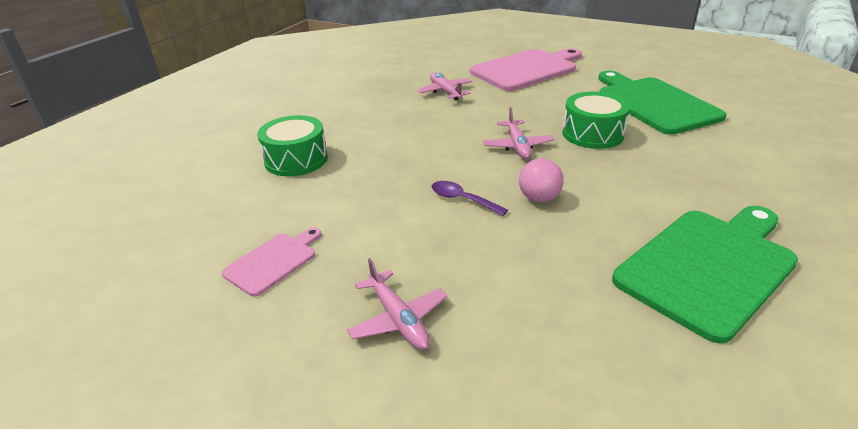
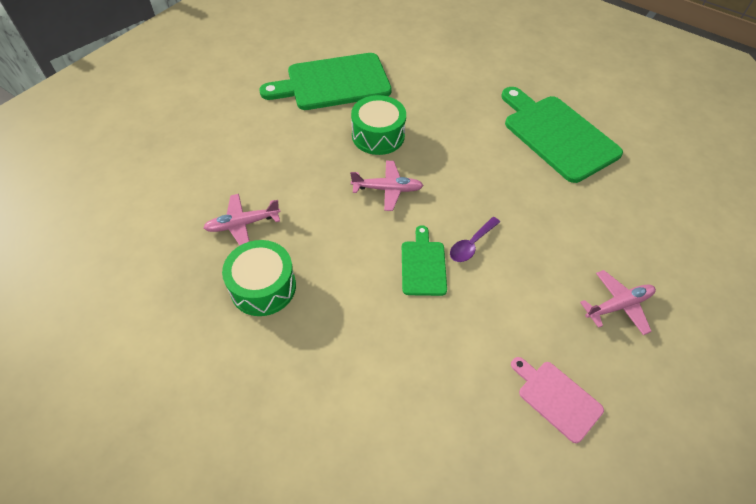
camera: 85 degrees left, 20 degrees up
green drum [257,115,328,176] -> green drum moved to [222,240,296,316]
pink cutting board [470,48,582,91] -> none
pink ball [519,158,564,202] -> none
none -> green cutting board [402,225,447,296]

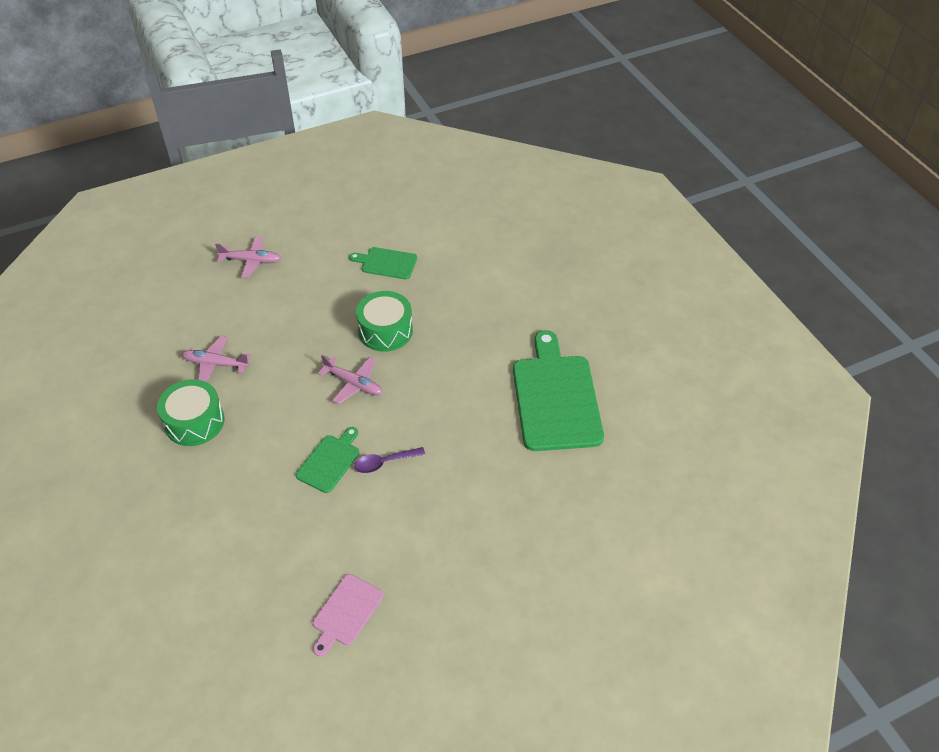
camera: 30 degrees right, 5 degrees down
green cutting board [259,53,392,110] -> green cutting board [349,247,417,279], size x0.50
pink cutting board [511,357,604,443] -> pink cutting board turned 135 degrees counterclockwise [313,574,384,657]
pink plane [580,270,656,335] -> pink plane moved to [215,236,281,278]

